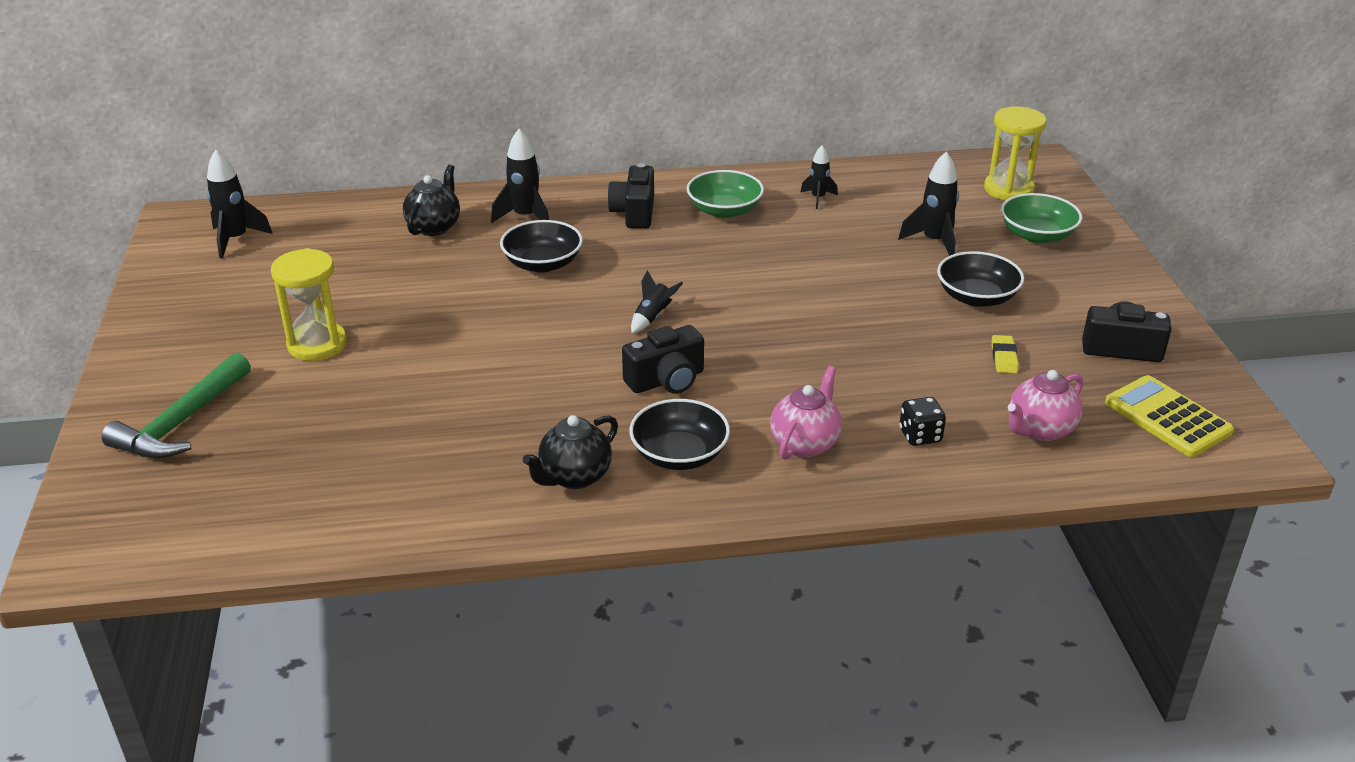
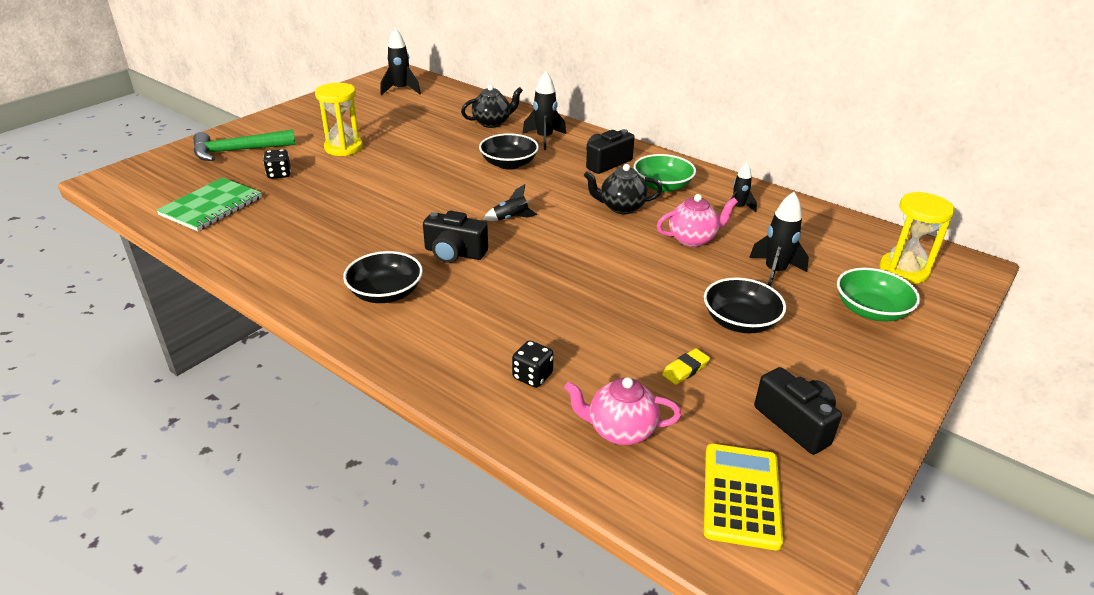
camera: 45 degrees right, 0 degrees up
black teapot [523,415,618,489] -> black teapot moved to [584,164,662,214]
pink teapot [770,366,842,460] -> pink teapot moved to [657,194,738,247]
none -> green notebook [156,178,262,231]
none -> black dice [263,149,291,179]

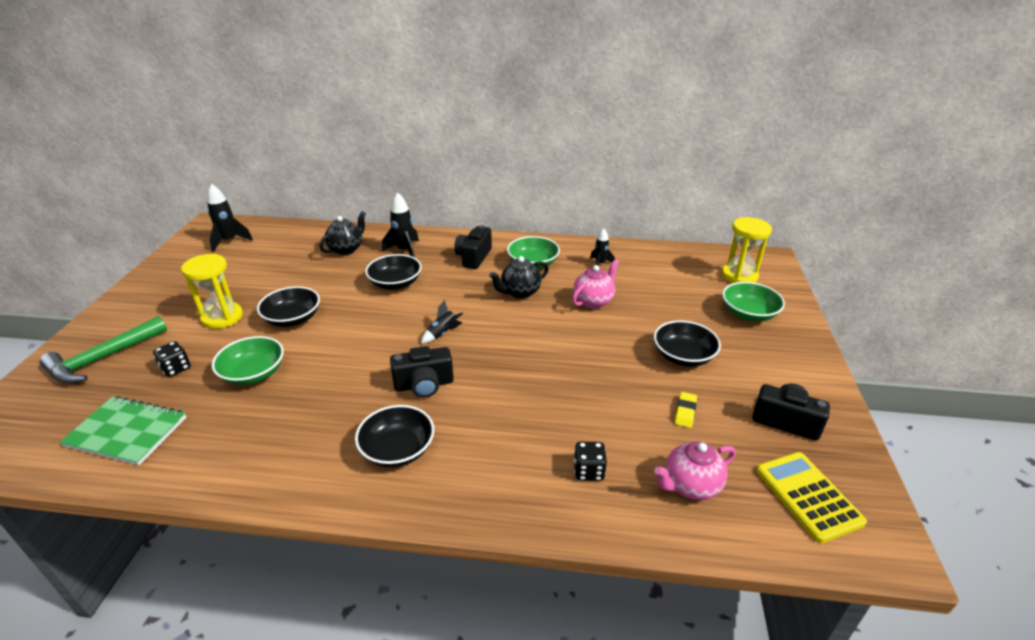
camera: 30 degrees left, 0 degrees up
green notebook [156,178,262,231] -> green notebook turned 75 degrees counterclockwise [59,396,187,465]
black rocket [749,192,809,287] -> none
none -> green bowl [211,336,284,385]
none -> black bowl [257,286,320,327]

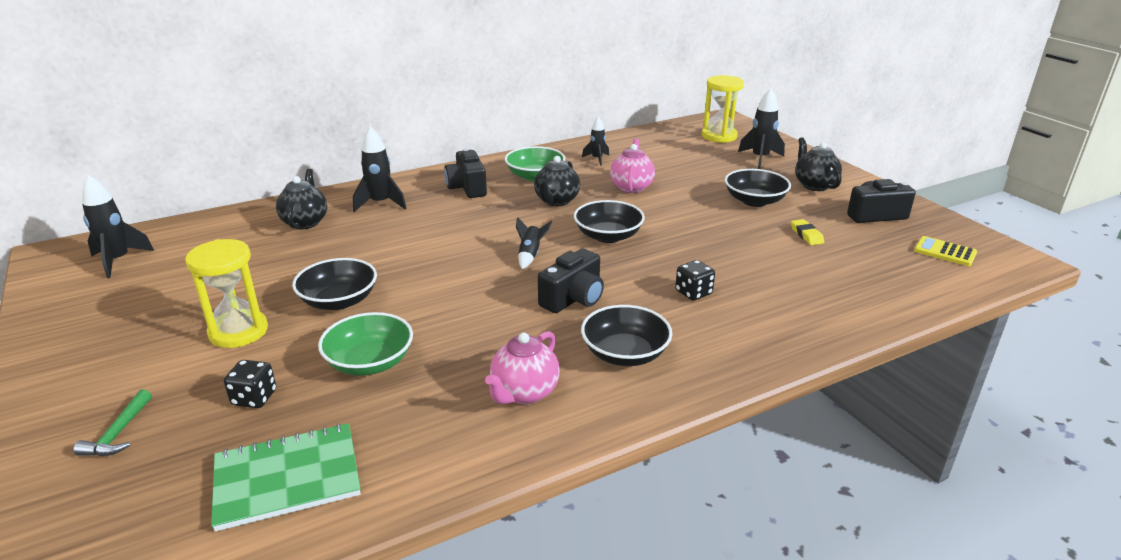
camera: 35 degrees left, 5 degrees down
green hammer [39,316,167,384] -> green hammer [73,389,152,456], size x0.52
black bowl [365,254,422,290] -> black bowl moved to [574,200,645,243]
black dice [574,442,607,481] -> black dice moved to [675,260,715,301]
pink teapot [654,441,736,500] -> pink teapot moved to [485,331,560,404]
green bowl [722,282,785,321] -> black rocket [738,88,785,169]
yellow calculator [756,452,867,543] -> yellow calculator [914,236,977,266], size x0.64
none -> black teapot [795,137,842,191]

